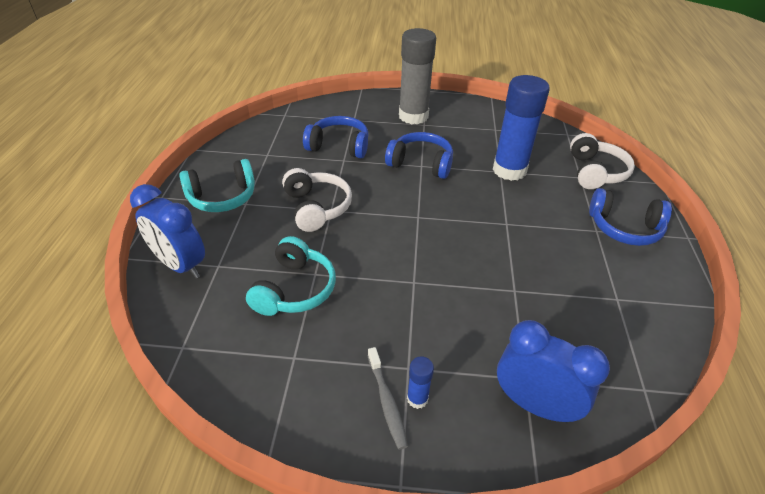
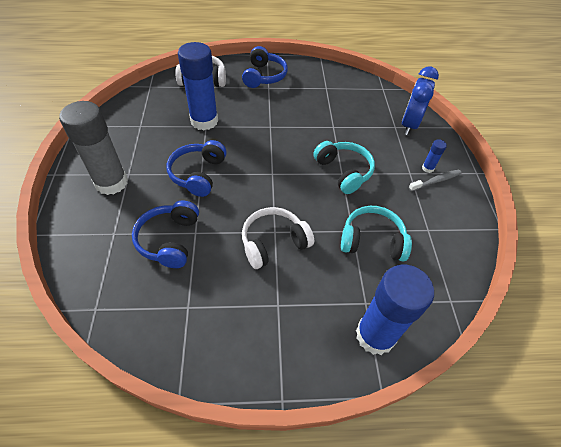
camera: 100 degrees left, 10 degrees up
blue clock [130,184,205,279] -> blue glue stick [356,265,434,355]
turquoise headphones [179,159,255,212] -> turquoise headphones moved to [313,141,375,194]

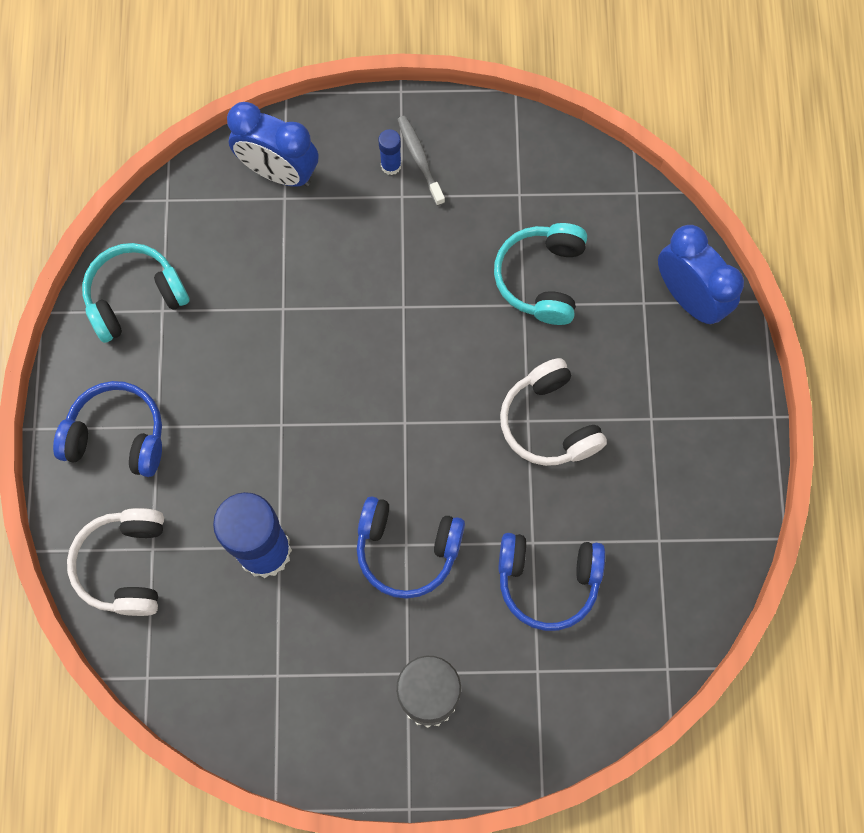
camera: 85 degrees left, 20 degrees up
turquoise headphones [313,141,375,194] -> turquoise headphones moved to [82,243,190,343]
blue glue stick [356,265,434,355] -> blue clock [658,225,744,324]

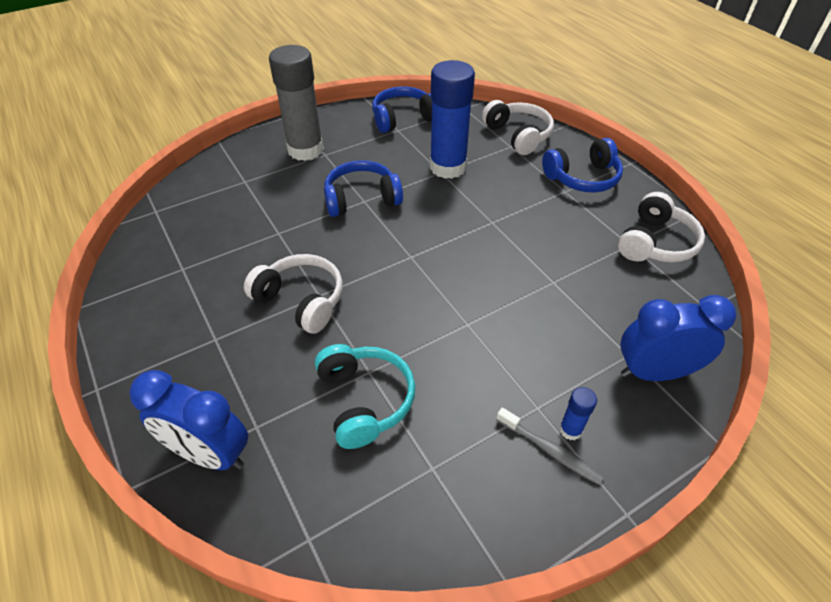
camera: 150 degrees right, 25 degrees down
turquoise headphones [82,243,190,343] -> white headphones [618,192,705,262]
blue headphones [498,533,605,631] -> blue headphones moved to [372,87,432,133]

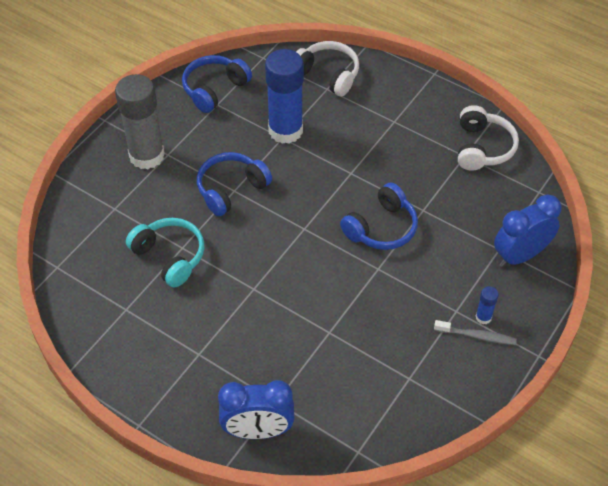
camera: 25 degrees left, 5 degrees up
white headphones [244,254,343,334] -> none
turquoise headphones [315,344,415,449] -> turquoise headphones moved to [126,218,205,288]
blue headphones [542,138,623,192] -> blue headphones moved to [340,183,418,250]

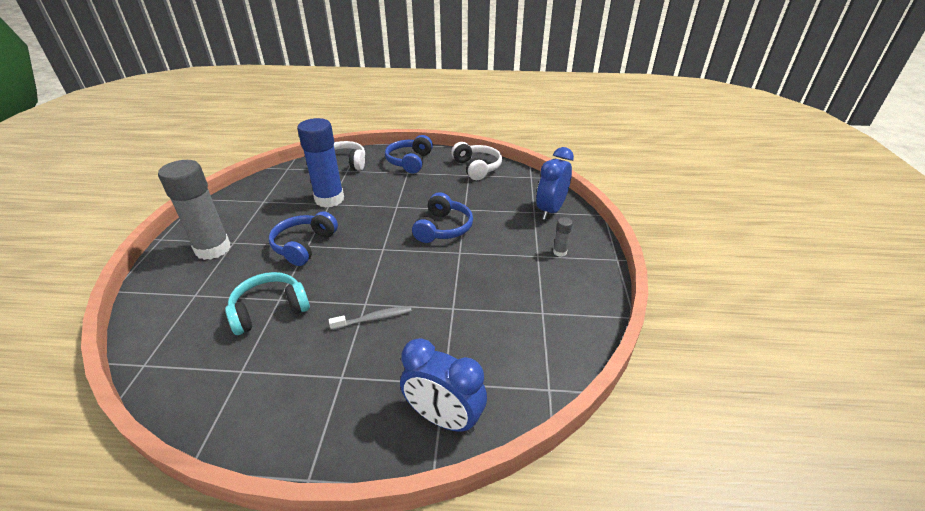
camera: 30 degrees left, 15 degrees down
turquoise headphones [126,218,205,288] -> turquoise headphones turned 45 degrees counterclockwise [225,272,310,335]
blue headphones [182,55,252,113] -> blue headphones moved to [385,135,433,173]
blue clock [218,380,295,439] -> blue clock turned 60 degrees clockwise [400,338,487,433]
grey toothbrush [434,320,517,345] -> grey toothbrush moved to [329,306,412,330]
blue glue stick [475,286,499,324] -> grey glue stick [553,217,573,257]

